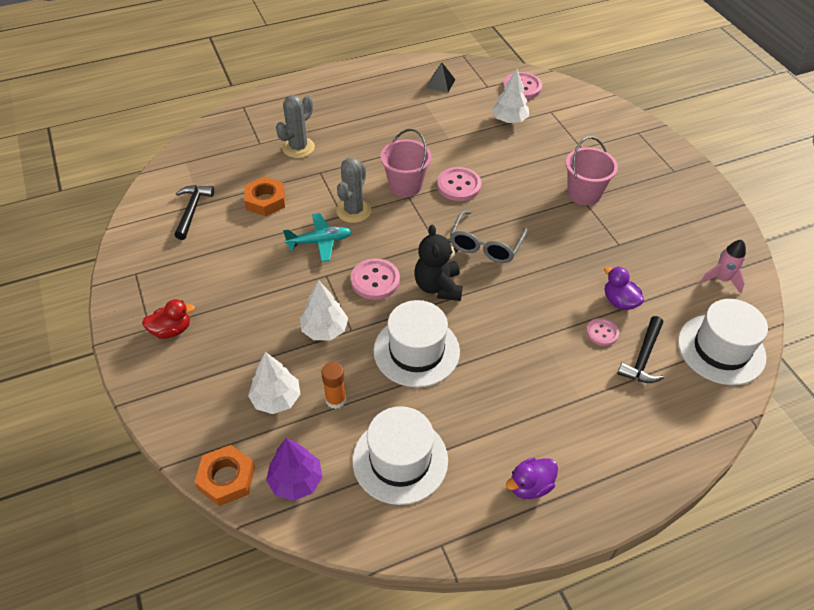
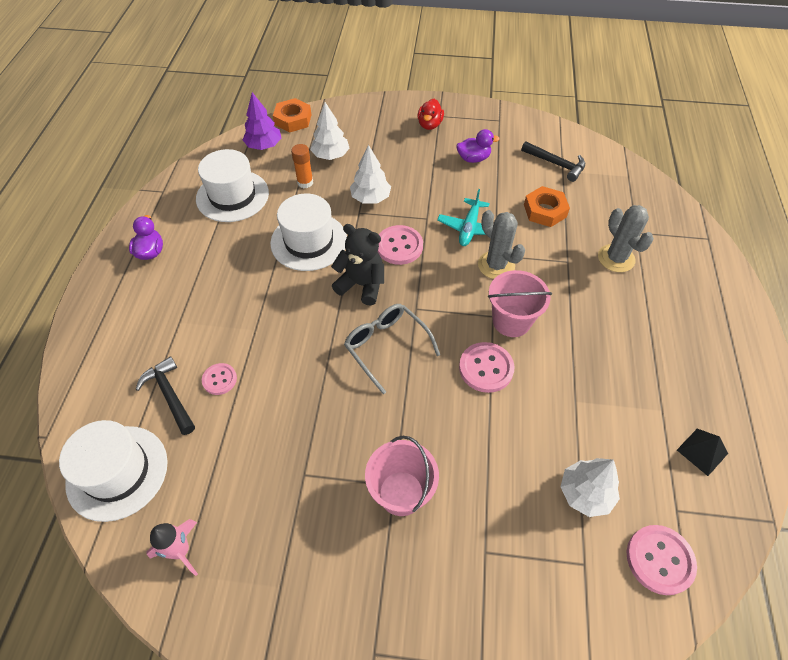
camera: 120 degrees right, 5 degrees up
purple duck [604,266,644,310] -> purple duck moved to [456,129,500,163]

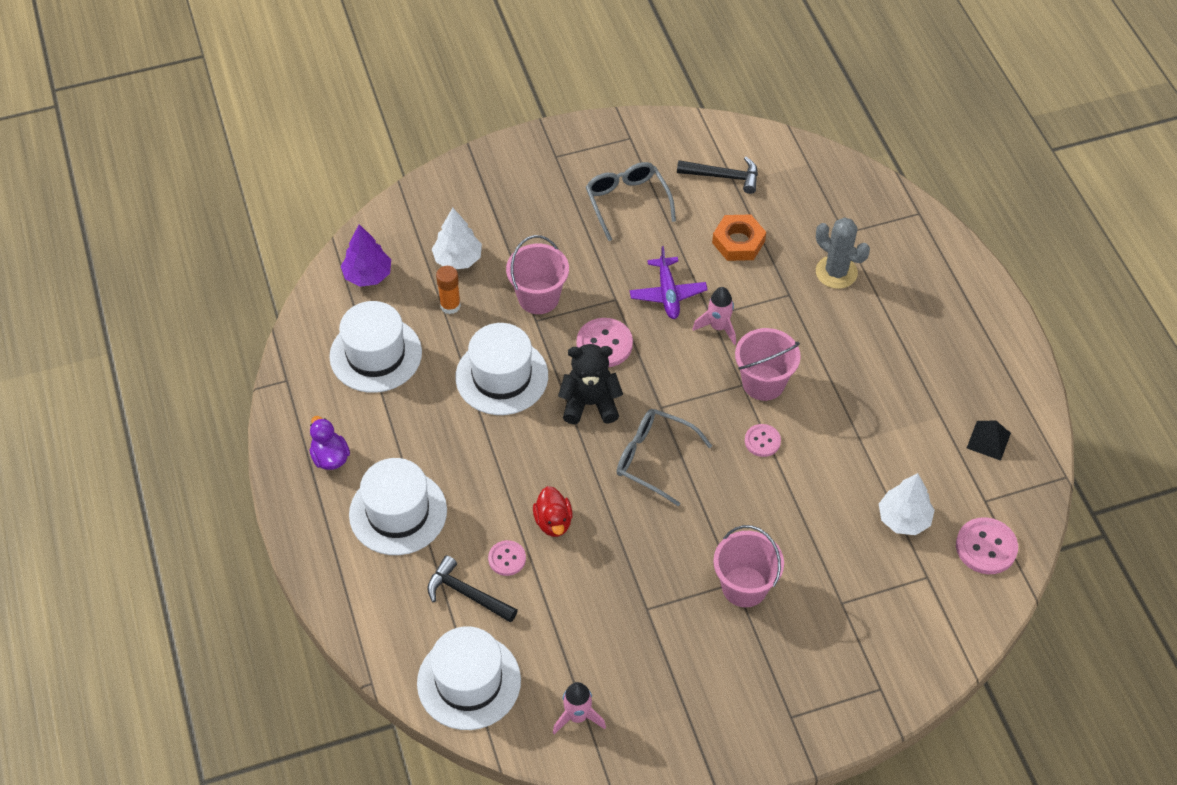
camera: 25 degrees left, 0 degrees up
orange nut [273,98,311,133] -> none
white tree [350,145,391,204] -> pink bucket [506,235,569,314]
red duck [417,99,444,130] -> red duck moved to [533,486,573,537]
turquoise plane [437,189,490,246] -> purple plane [630,246,708,319]
purple duck [456,129,500,163] -> grey glasses [586,162,676,241]
pink button [459,342,514,393] -> pink button [745,424,781,457], size x0.62
grey cactus [478,210,525,279] -> pink rocket [692,287,736,345]
none -> white hat [349,458,447,555]

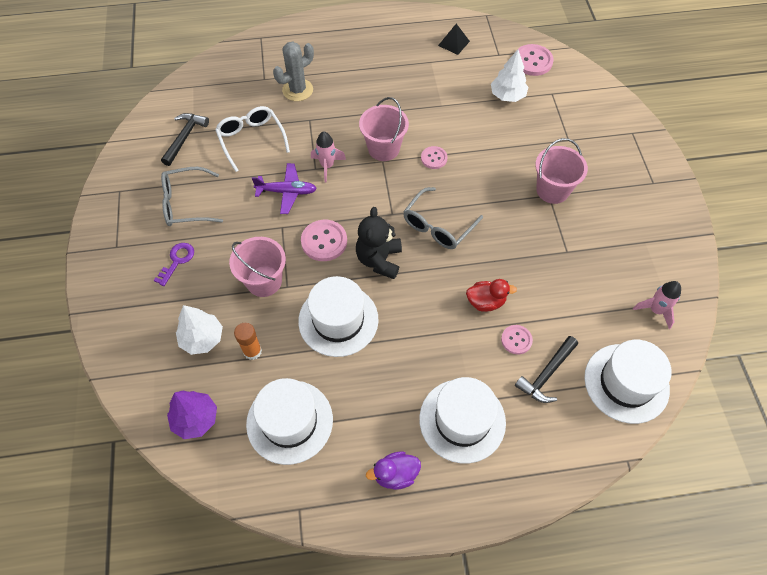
camera: 80 degrees left, 5 degrees up
orange nut [712,214,766,261] -> white glasses [215,106,290,172]
none -> purple key [154,243,194,286]

